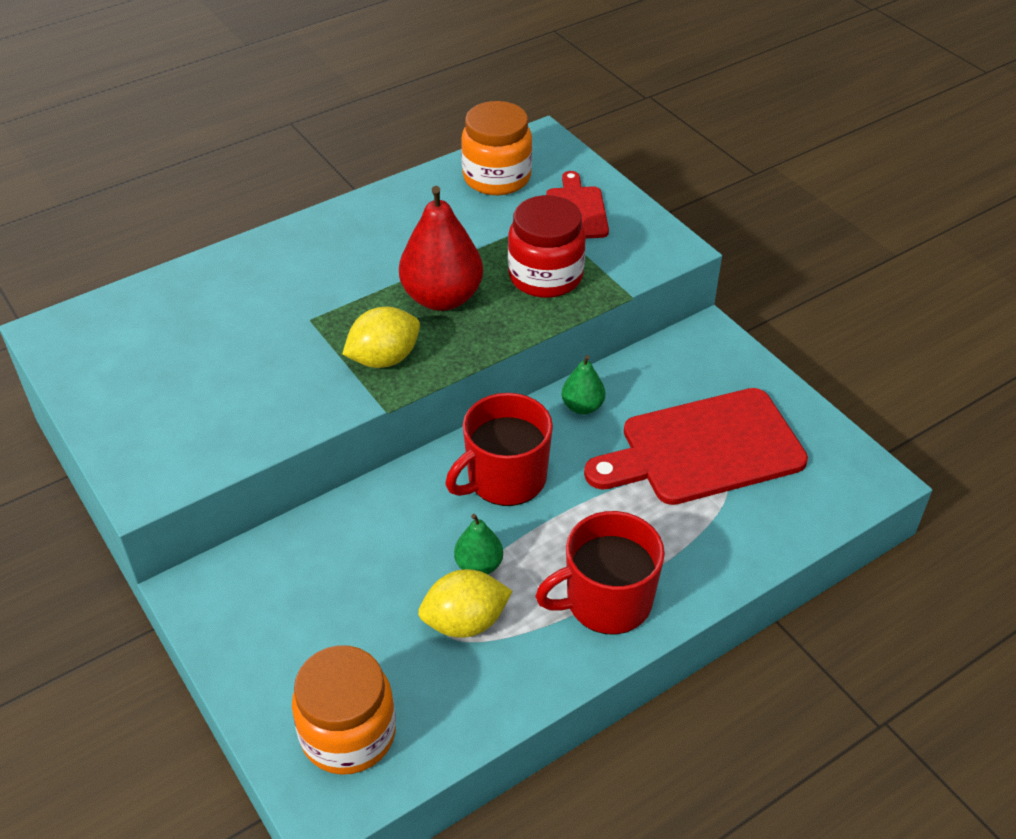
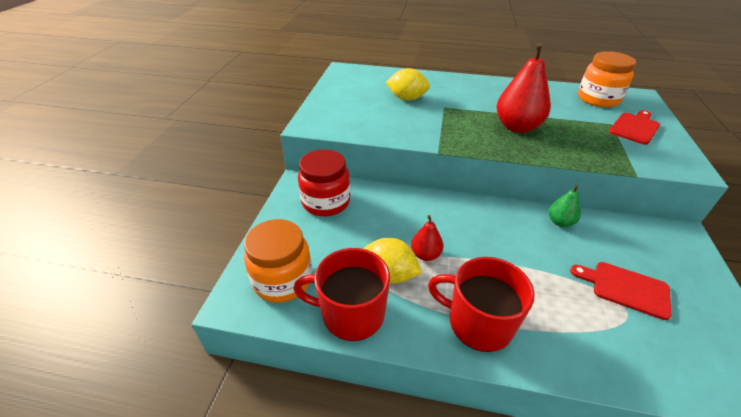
camera: 45 degrees right, 5 degrees down
yellow lemon [342,307,420,368] -> yellow lemon moved to [386,68,430,101]
red mug [446,393,553,506] -> red mug moved to [294,248,390,341]
green pear [454,514,503,574] -> red pear [411,215,444,261]
red jar [508,195,586,298] -> red jar moved to [298,149,350,216]
red cutting board [584,388,808,505] -> red cutting board [570,262,672,320], size x0.55

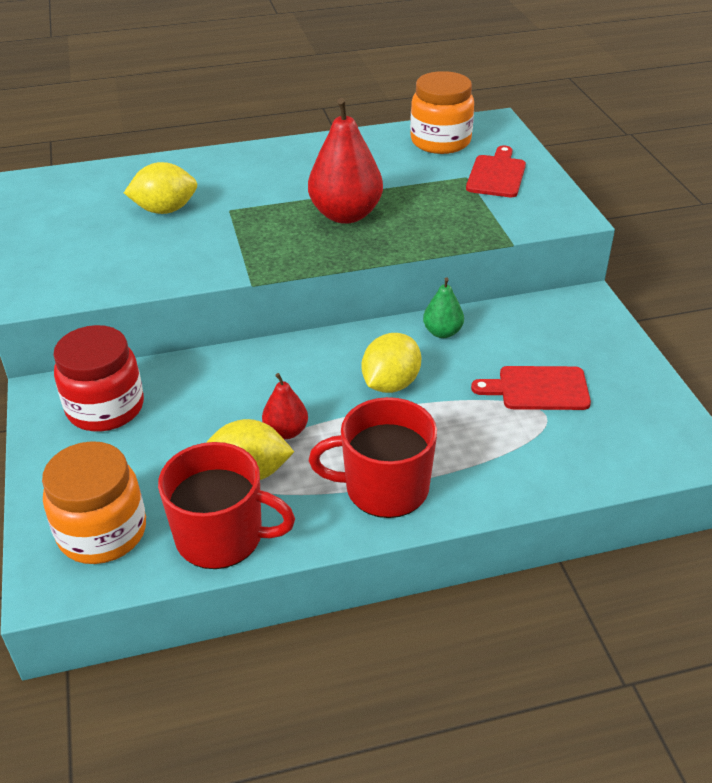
camera: 25 degrees left, 0 degrees up
red mug [294,248,390,341] -> red mug turned 150 degrees counterclockwise [158,442,295,569]
none -> yellow lemon [361,333,421,393]

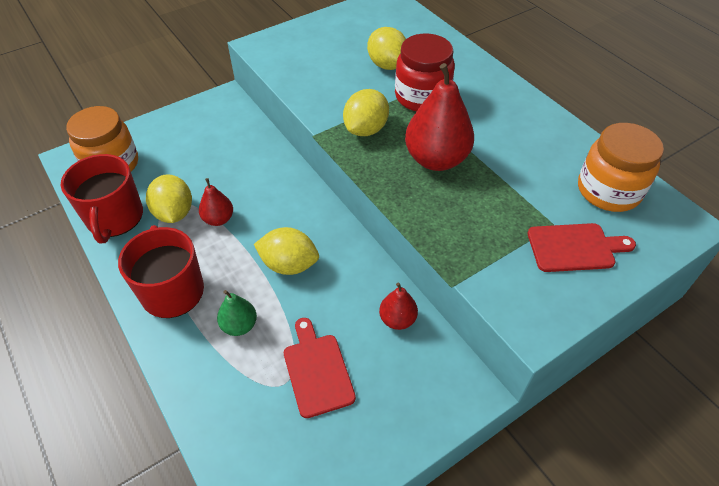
camera: 70 degrees right, 10 degrees up
red jar [53,325,144,431] -> red jar moved to [395,34,455,112]
green pear [423,277,464,338] -> green pear moved to [217,290,257,336]
none -> yellow lemon [343,89,389,136]
none -> red pear [379,282,418,330]

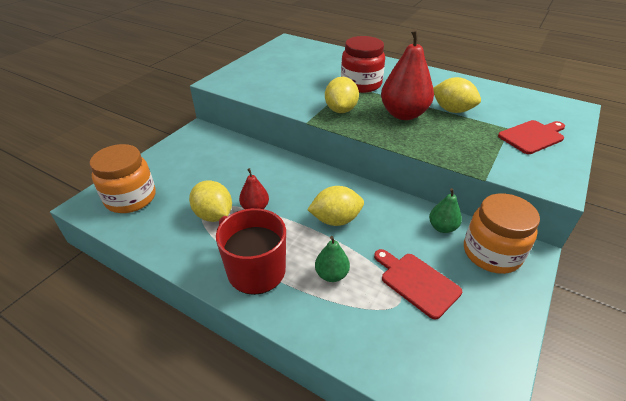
camera: 25 degrees left, 10 degrees down
red mug [61,154,143,244] -> none
yellow lemon [367,27,406,70] -> yellow lemon moved to [433,77,481,113]
red pear [379,282,418,330] -> green pear [429,188,462,233]
orange jar [578,123,664,212] -> orange jar moved to [464,193,540,274]

